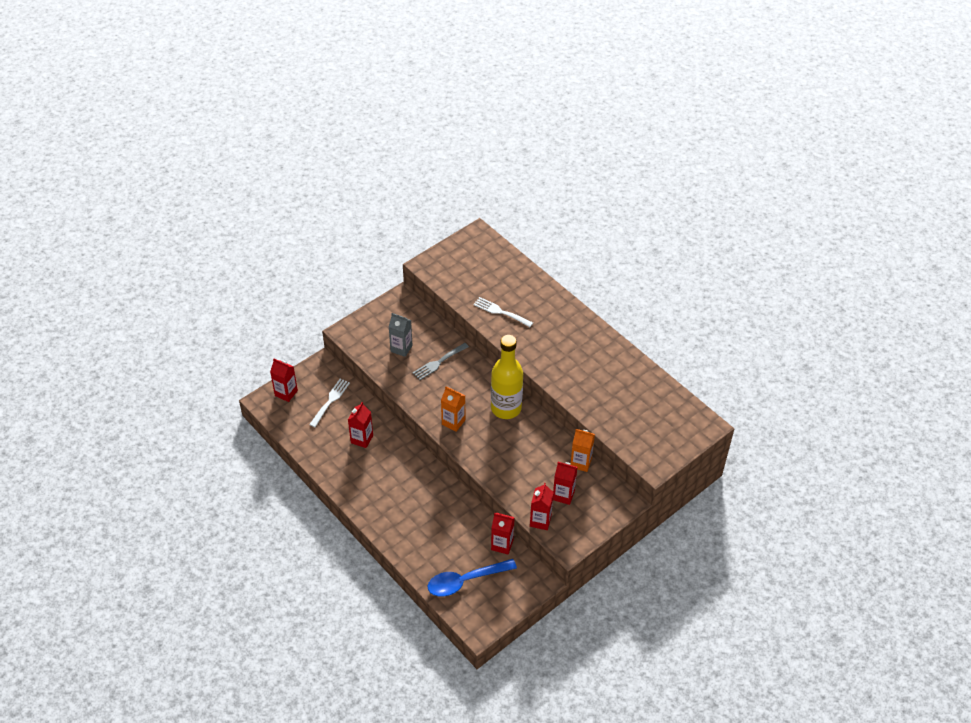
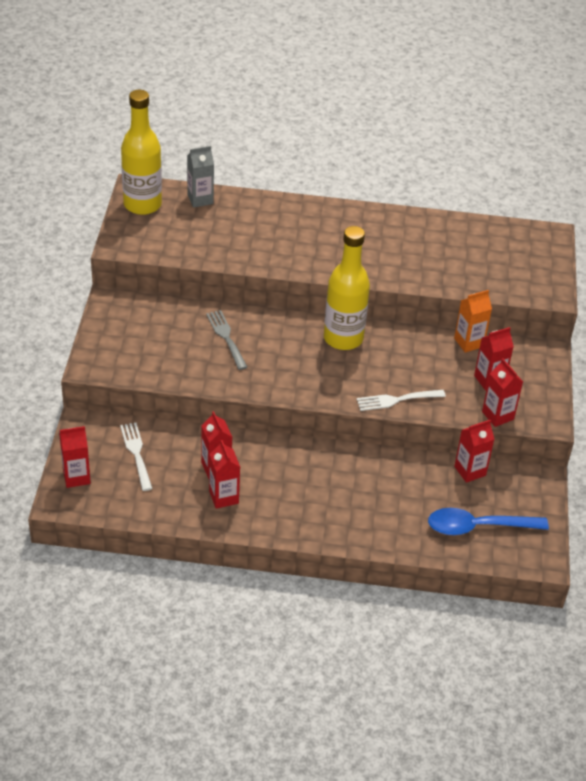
camera: 45 degrees left, 5 degrees down
grey carton [389,313,412,357] -> grey carton moved to [187,146,214,208]
grey fork [413,343,469,380] -> grey fork turned 150 degrees clockwise [206,310,247,370]
blue spoon [427,559,517,596] -> blue spoon turned 60 degrees clockwise [428,508,549,535]
orange carton [441,387,465,432] -> none
white fork [473,297,533,327] -> white fork moved to [357,390,446,411]
none -> yellow bottle [121,90,162,215]
none -> red carton [209,440,240,509]

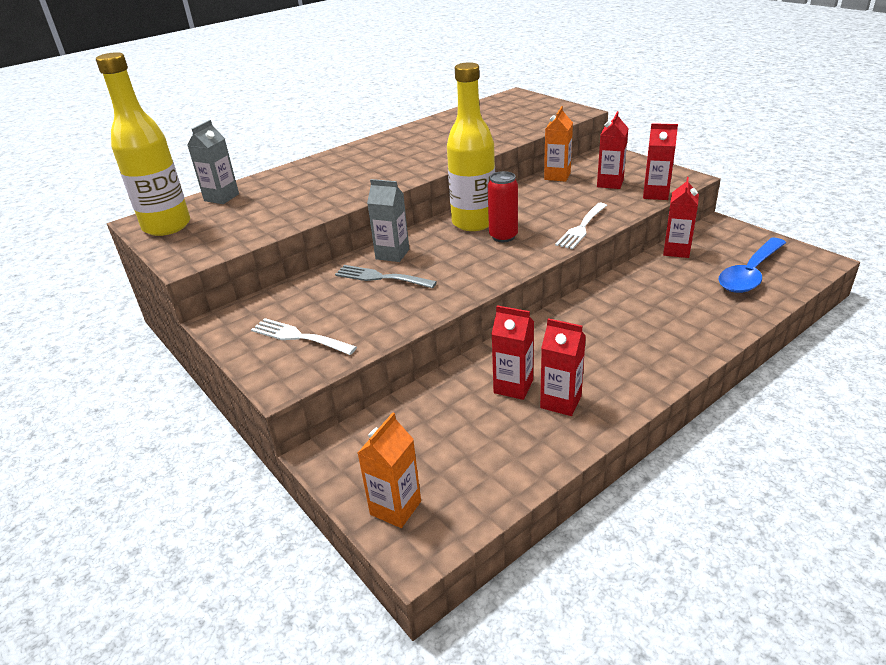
camera: 40 degrees left, 10 degrees down
red carton [59,426,91,488] -> orange carton [358,413,421,528]
white fork [120,423,153,491] -> white fork moved to [251,318,357,355]
none -> grey carton [367,179,409,262]
none -> red can [488,171,518,242]

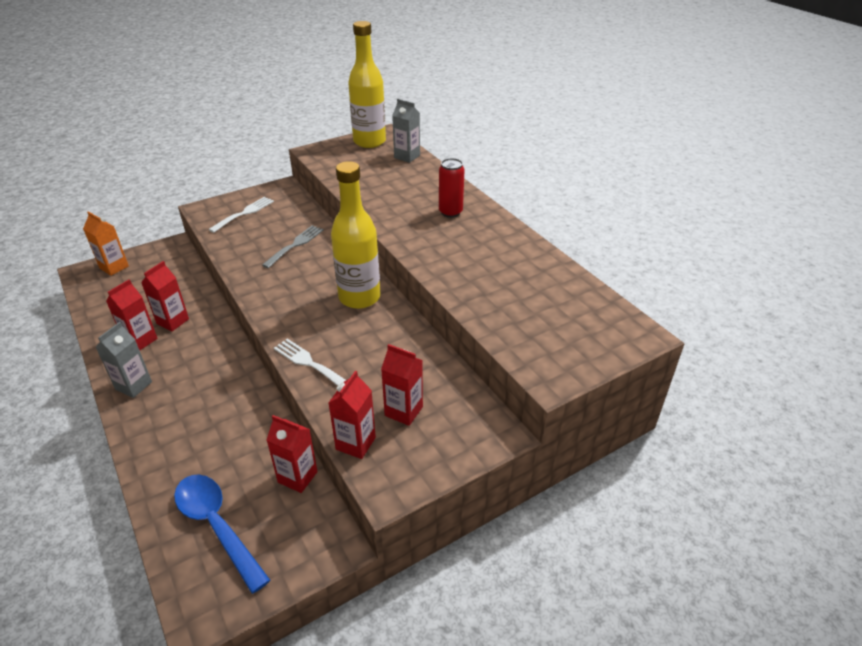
camera: 95 degrees right, 5 degrees up
grey carton [367,179,409,262] -> grey carton moved to [95,322,152,398]
red can [488,171,518,242] -> red can moved to [439,158,464,218]
orange carton [544,106,573,182] -> none

